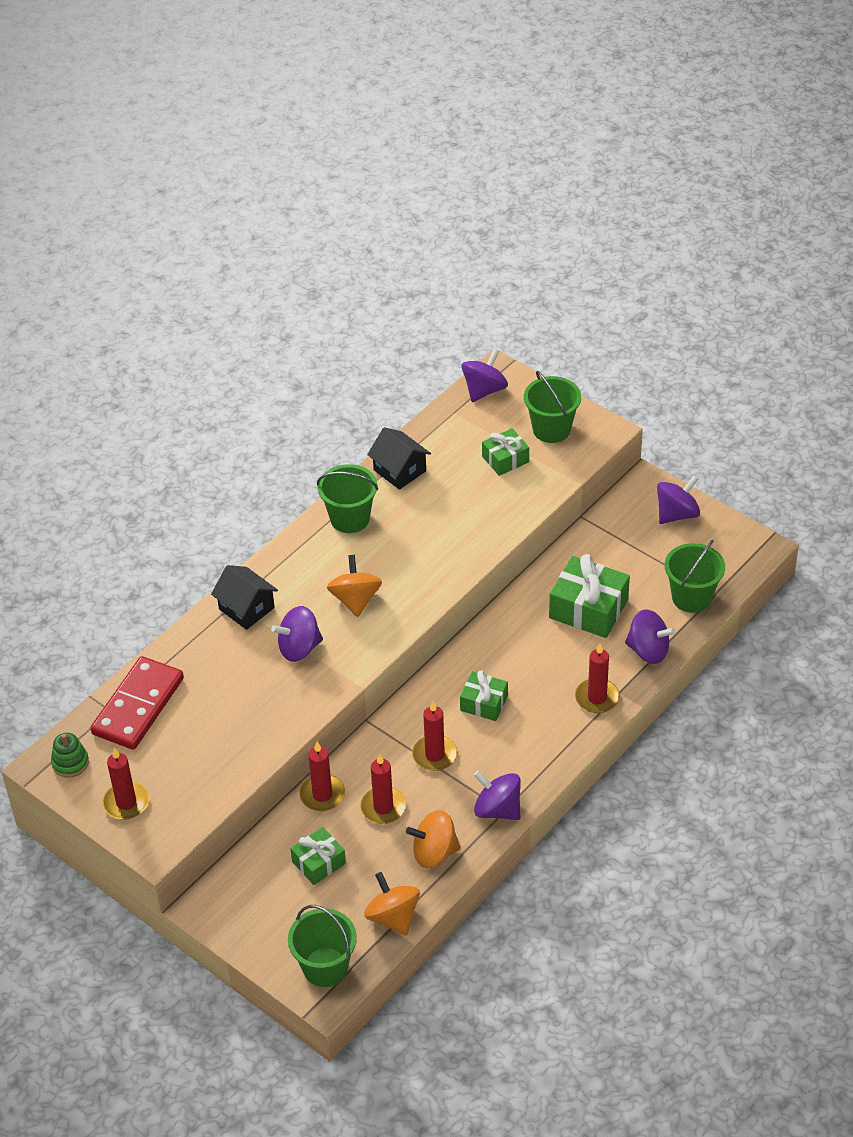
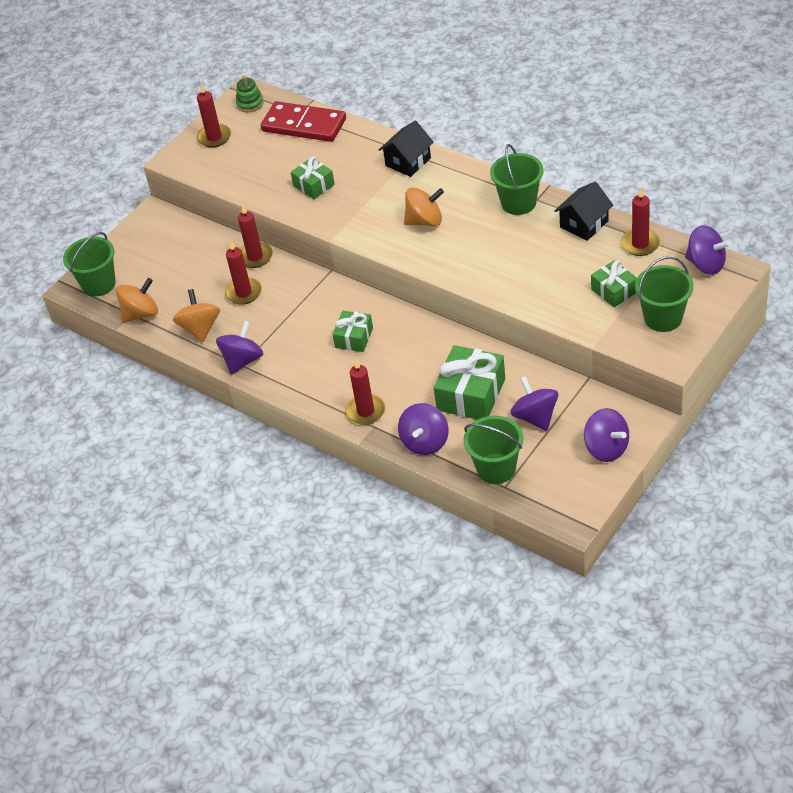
camera: 90 degrees right, 0 degrees up
purple spinning top [271,606,323,662] -> purple spinning top moved to [510,376,559,431]
green gift [290,827,346,885] -> green gift moved to [291,157,335,199]
red candle [412,701,457,771] -> red candle moved to [621,187,660,256]

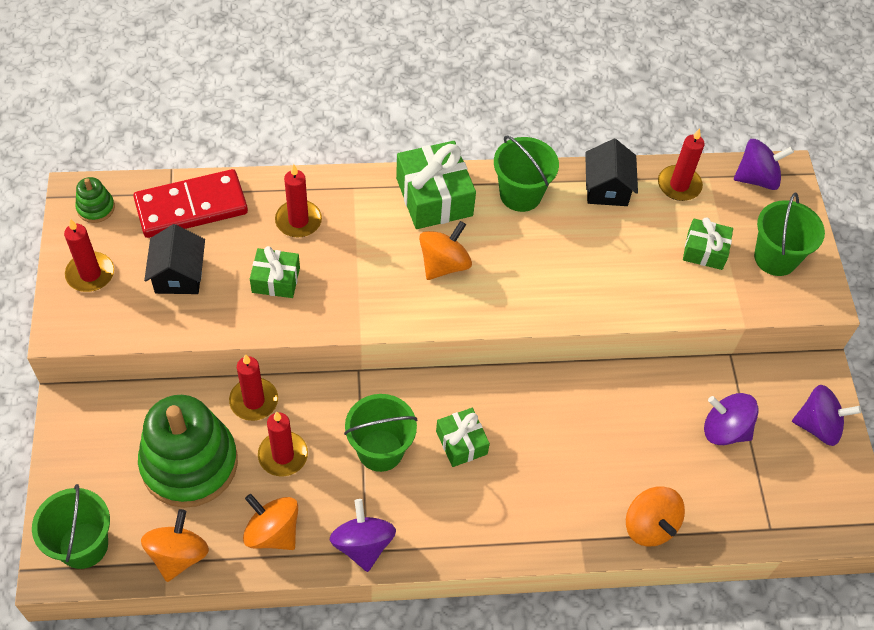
camera: 50 degrees left, 10 degrees up
red candle [345,359,385,425] -> red candle moved to [275,164,322,237]
black house [379,121,434,177] -> black house moved to [144,224,205,294]
purple spinning top [398,403,449,455] -> orange spinning top [626,486,685,547]
green gift [434,345,505,419] -> green gift moved to [396,141,476,229]
green bucket [464,416,524,484] -> green bucket moved to [344,394,417,472]
none -> green stacking toy [138,395,238,508]

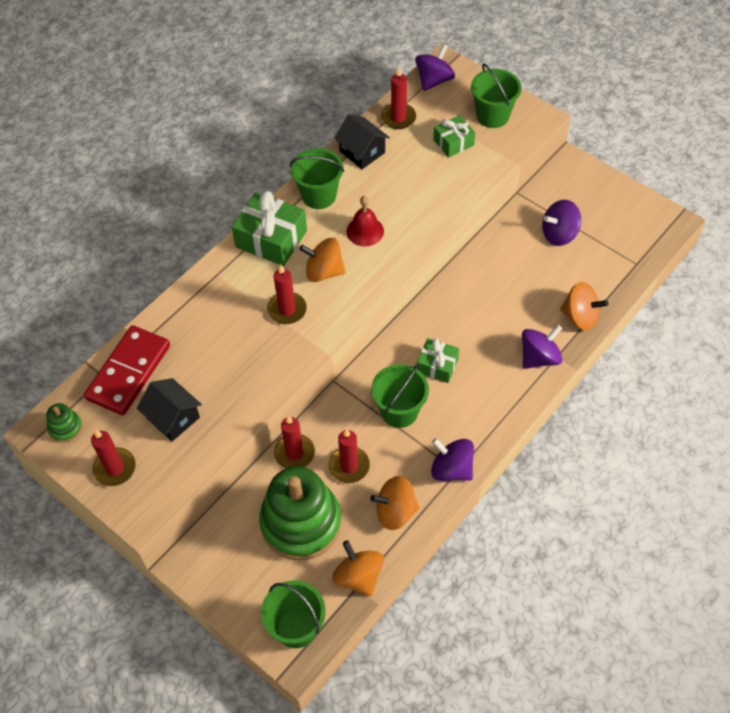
camera: 40 degrees left, 0 degrees up
green gift [250,246,300,298] -> none
red candle [275,164,322,237] -> red candle moved to [267,265,307,324]
orange spinning top [419,221,472,280] -> orange spinning top turned 75 degrees counterclockwise [299,238,346,282]
purple spinning top [792,385,861,446] -> purple spinning top moved to [522,325,563,369]
none -> red bell [346,196,384,246]

